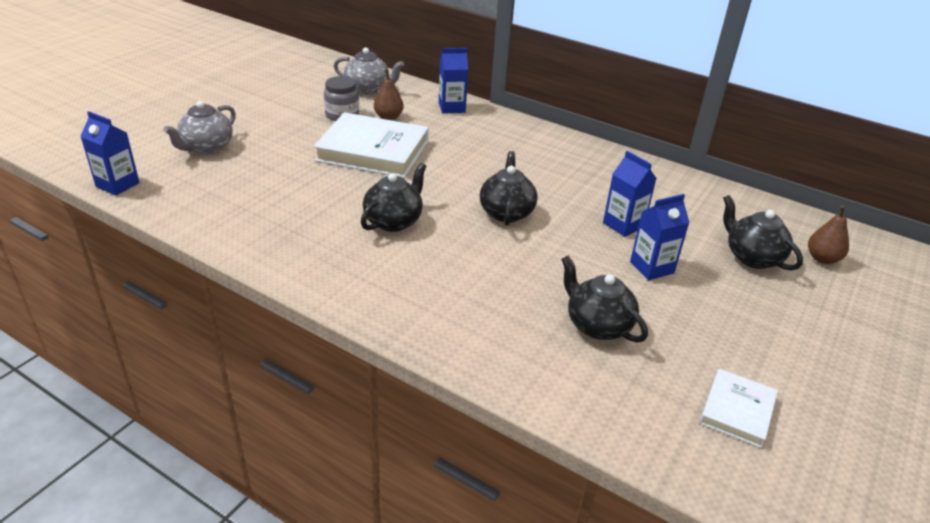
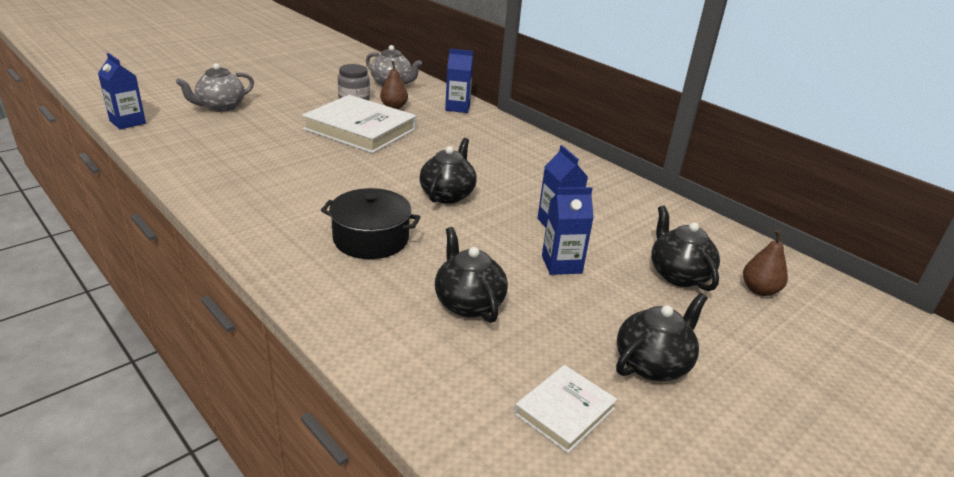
camera: 15 degrees right, 5 degrees down
black teapot [361,163,427,232] -> black teapot moved to [616,293,707,381]
none -> black pot [321,188,420,259]

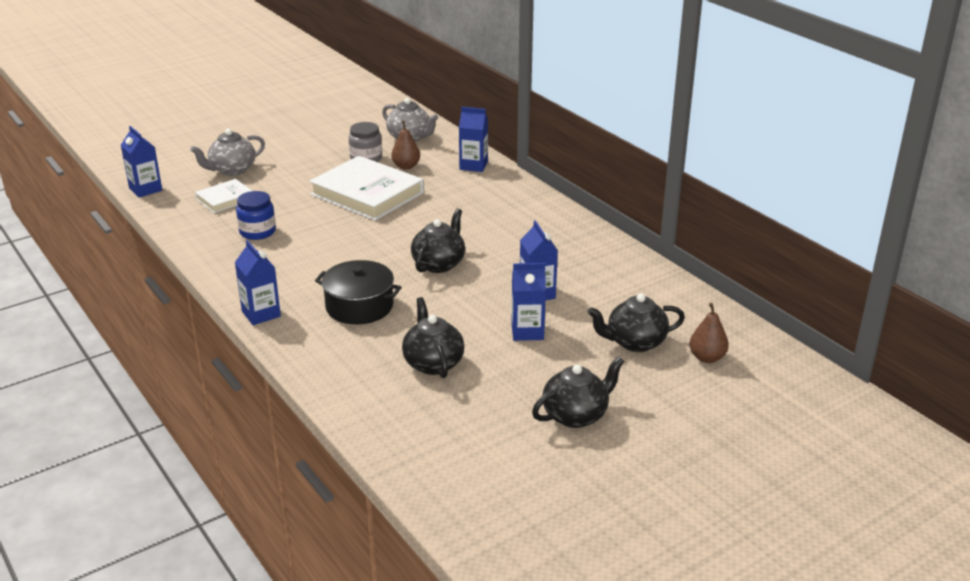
camera: 10 degrees right, 0 degrees up
white book [514,365,617,453] -> white book moved to [195,179,252,213]
black teapot [651,206,720,291] -> black teapot turned 90 degrees counterclockwise [588,293,685,352]
none -> blue carton [235,240,281,325]
none -> blue jar [236,191,276,240]

